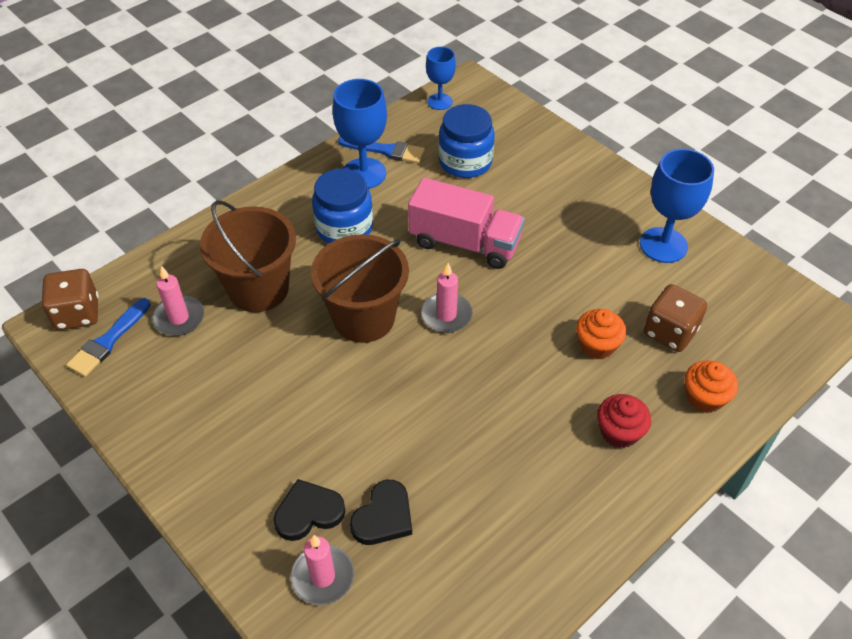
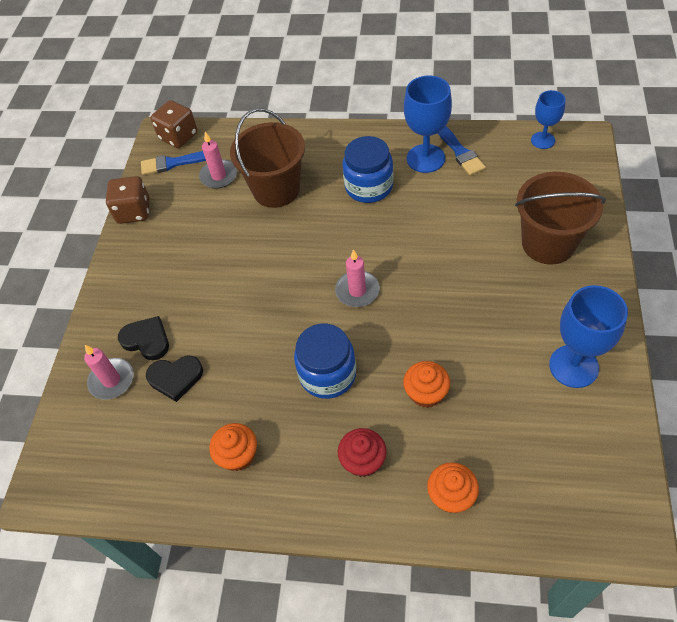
camera: 55 degrees right, 5 degrees up
brown bucket [311,234,409,343] -> brown bucket moved to [515,172,606,265]
pink truck [408,178,525,269] -> none
blue jar [438,104,495,178] -> blue jar moved to [294,324,356,399]
brown dice [644,284,707,352] -> brown dice moved to [106,176,150,224]
none -> orange cupcake [209,423,257,471]

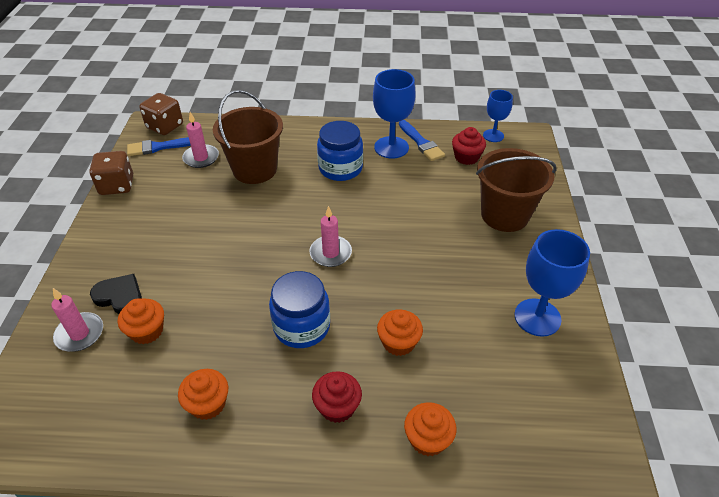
camera: 10 degrees left, 10 degrees down
black heart [146,356,203,402] -> orange cupcake [118,299,164,344]
none -> red cupcake [452,127,486,165]

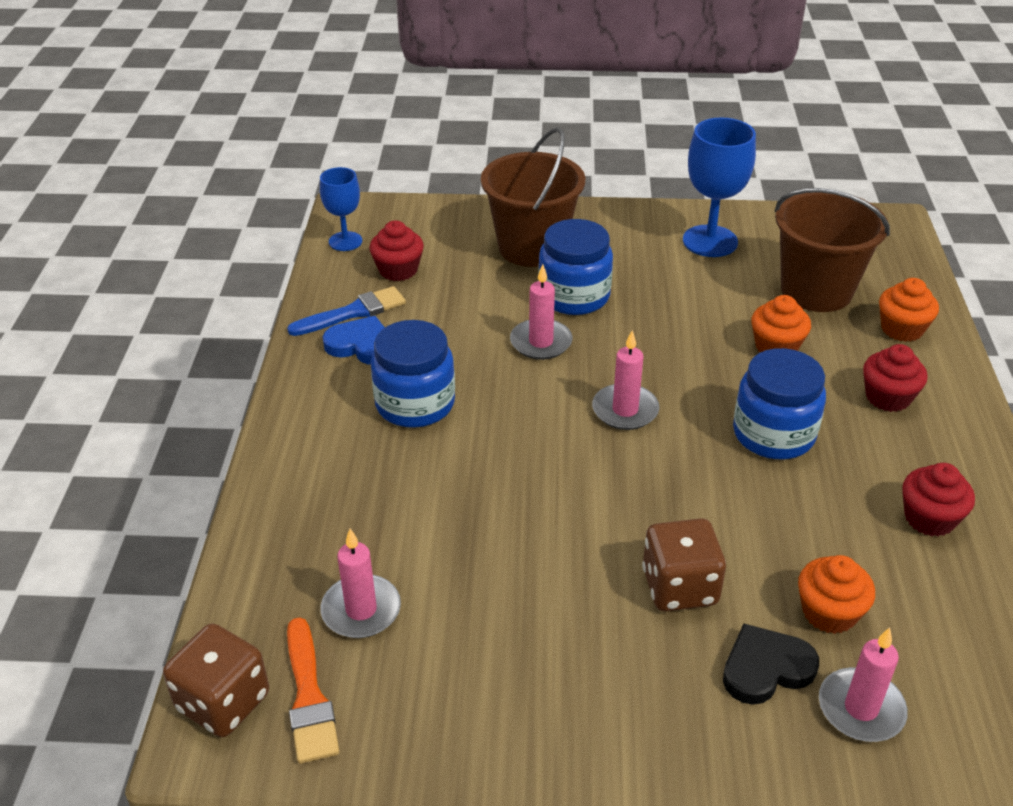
camera: 90 degrees left, 5 degrees down
brown dice [89,151,133,195] -> brown dice moved to [642,518,726,611]
black heart [90,274,142,314] -> black heart turned 45 degrees clockwise [723,624,819,705]
blue brush [127,137,191,156] -> orange brush [287,617,340,764]
orange cupcake [178,369,228,420] -> red cupcake [902,463,975,537]
brown bucket [213,90,283,184] -> brown bucket moved to [775,188,890,312]
blue goblet [373,69,416,159] -> blue heart [323,316,385,365]
none -> pink candle [510,264,573,360]
none -> blue jar [538,219,613,315]

